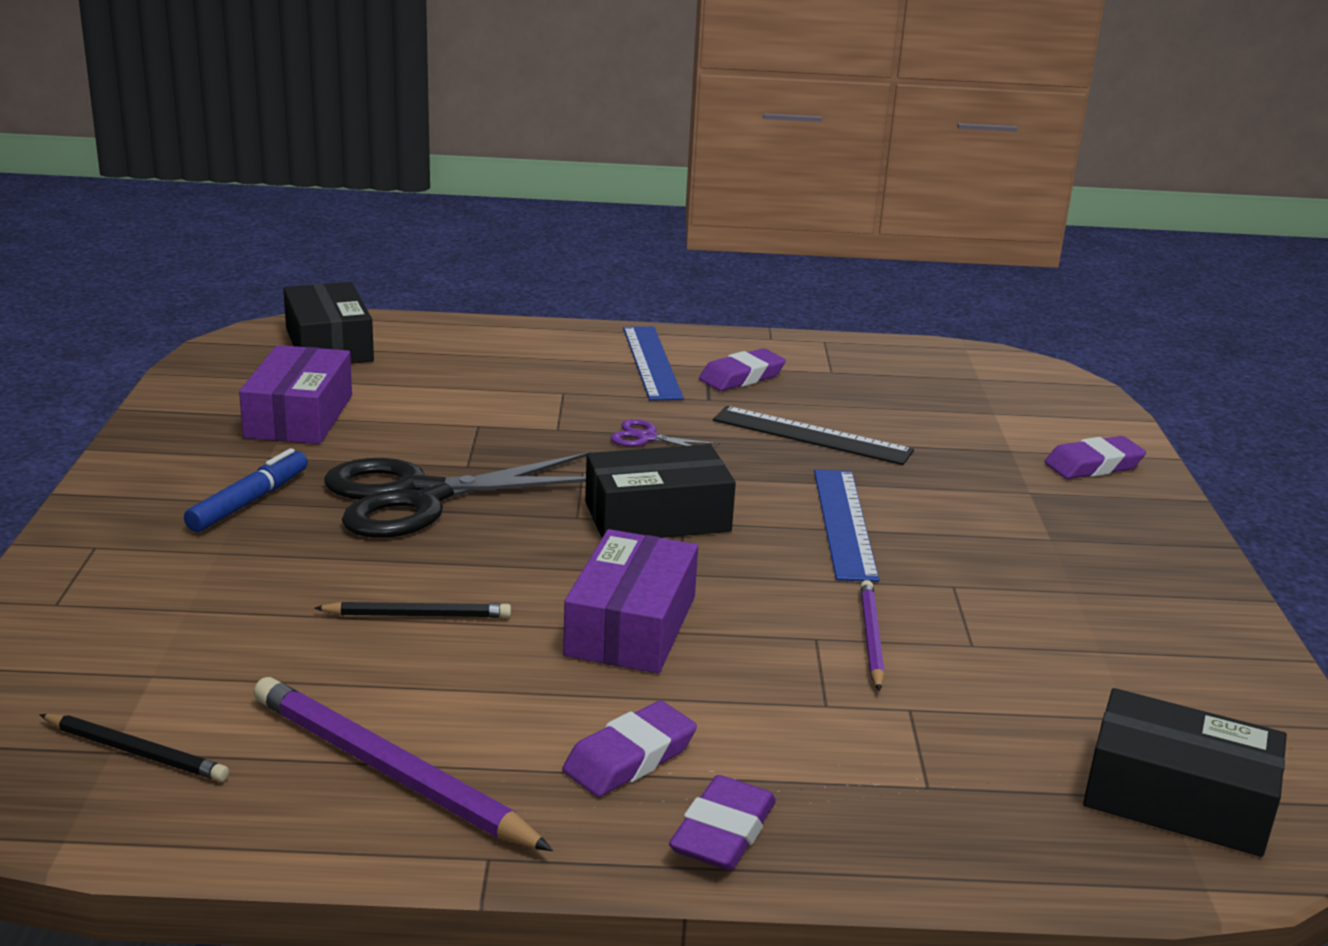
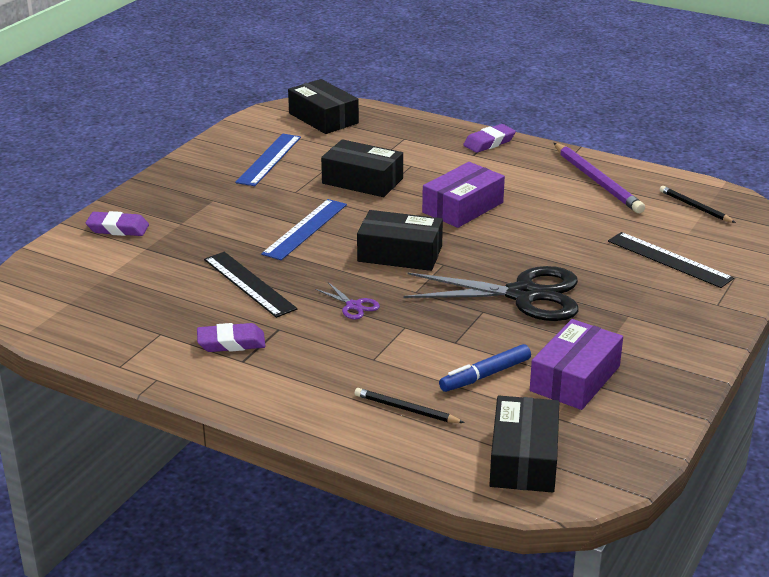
camera: 150 degrees left, 5 degrees up
blue marker [184,448,308,532] -> blue marker moved to [439,344,531,392]
black pencil [314,602,511,618] -> black pencil moved to [355,388,465,423]
purple eraser [563,701,697,797] -> none
blue ruler [623,326,684,401] -> blue ruler moved to [235,134,301,186]
purple pencil [860,580,885,692] -> black box [321,139,403,197]
none -> black ruler [608,232,734,288]

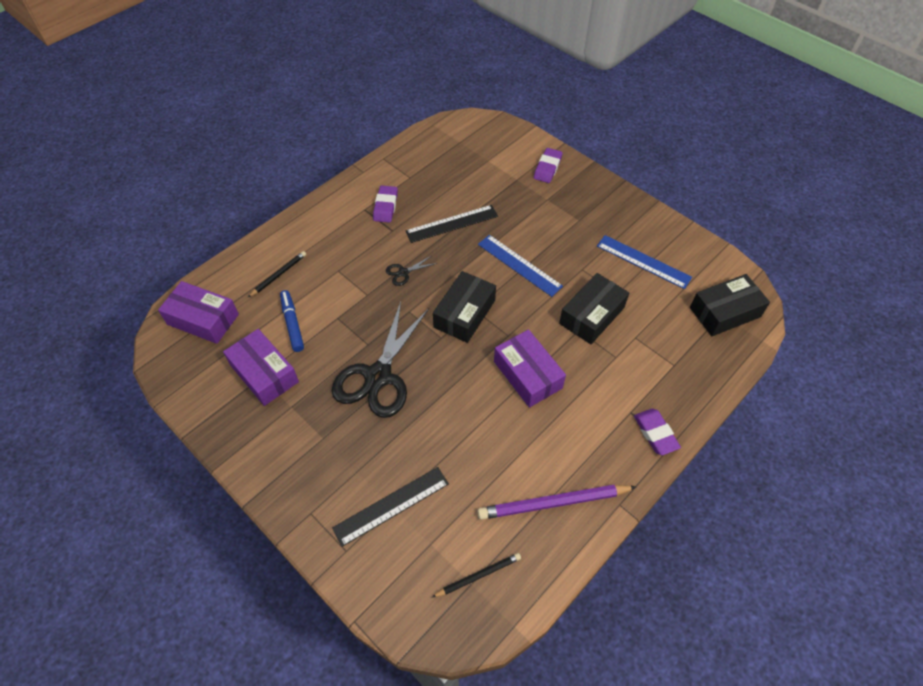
camera: 105 degrees right, 25 degrees up
purple scissors [315,282,380,320] -> black scissors [386,256,437,286]
black box [490,396,559,493] -> purple box [158,281,239,344]

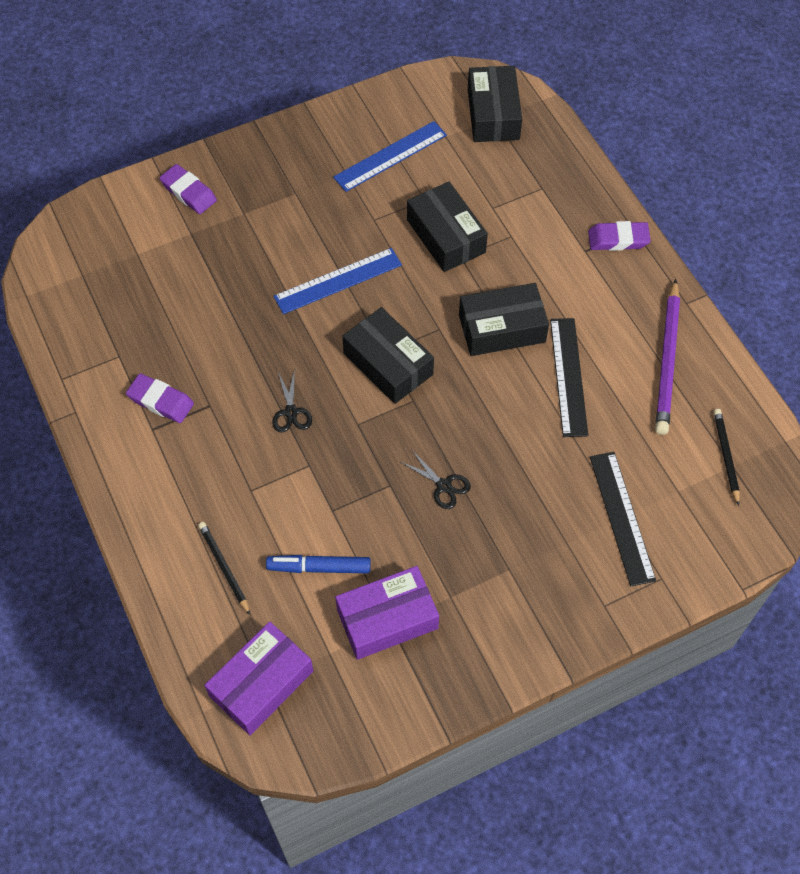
camera: 70 degrees left, 5 degrees up
black scissors [332,302,429,418] -> black scissors [401,449,471,509], size x0.41
black ruler [405,205,498,243] -> black ruler moved to [550,318,588,437]
purple box [494,329,566,408] -> black box [459,283,549,356]

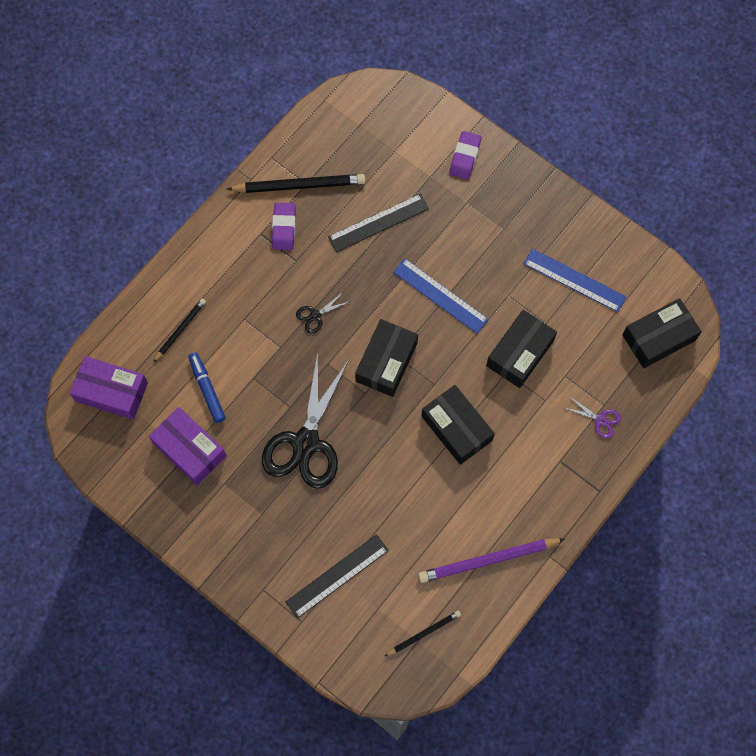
camera: 65 degrees right, 10 degrees up
black scissors [401,449,471,509] -> black scissors [262,353,349,489], size x2.43
black ruler [550,318,588,437] -> black ruler moved to [328,194,429,252]
purple eraser [588,221,651,251] -> none
none -> black pencil [227,174,365,193]
none -> purple scissors [565,396,621,439]

